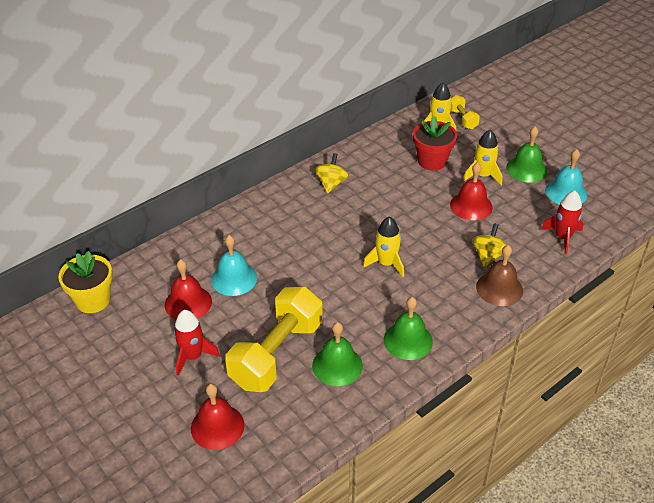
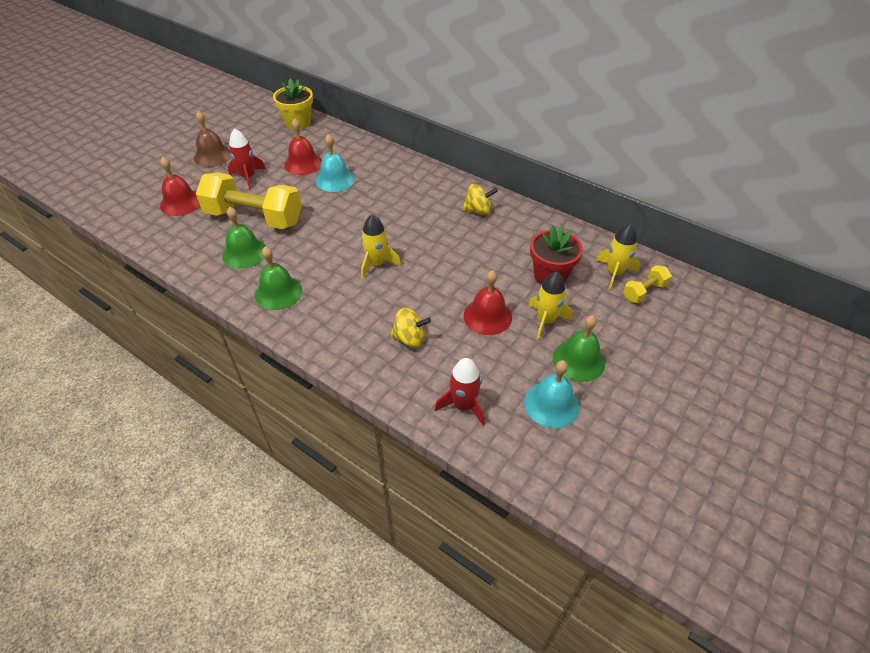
camera: 75 degrees right, 5 degrees up
brown bell [476,245,523,306] -> brown bell moved to [194,111,231,167]

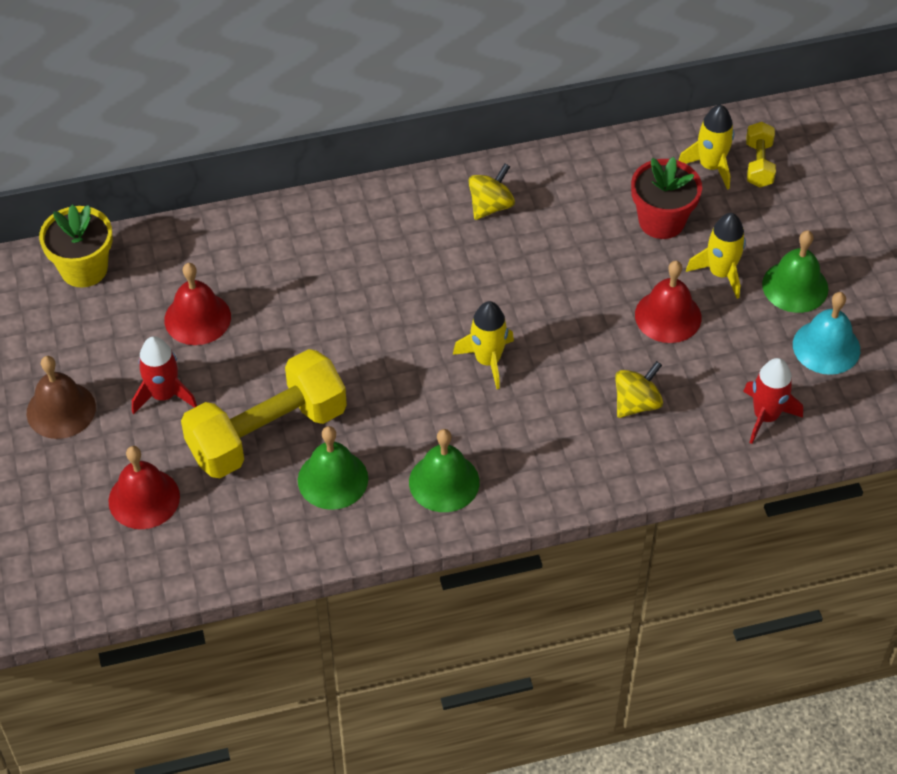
camera: 50 degrees left, 5 degrees up
turquoise bell [316,134,355,192] -> none

